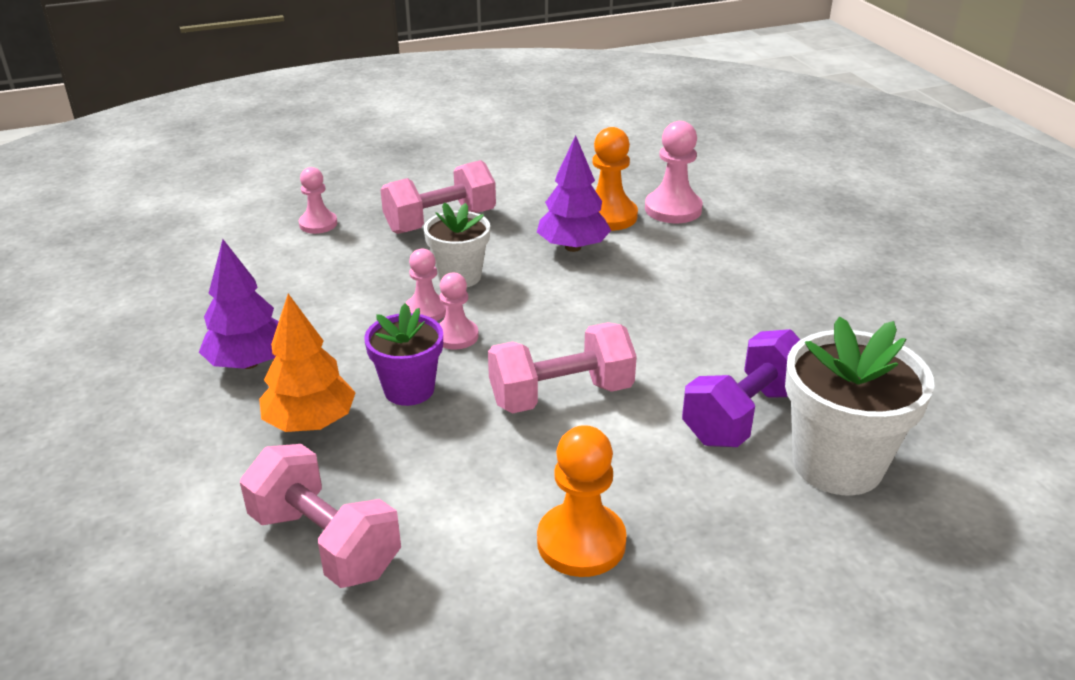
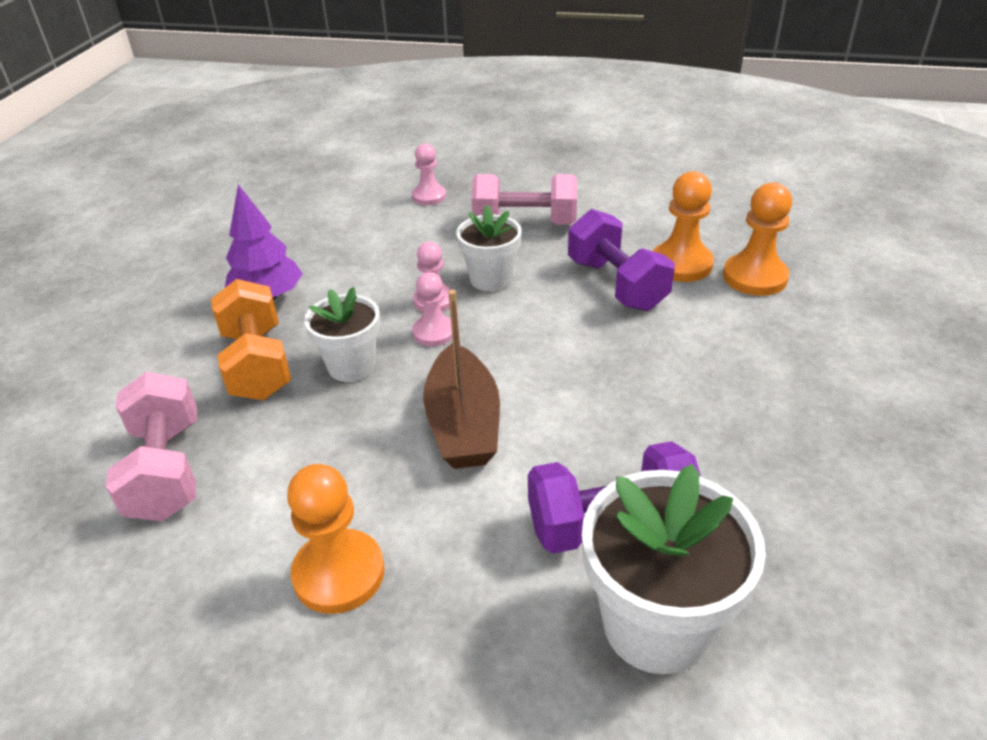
camera: 35 degrees right, 5 degrees up
orange tree [259,294,356,432] -> orange dumbbell [211,279,291,400]
purple flower pot [364,303,443,406] -> white flower pot [304,287,380,382]
pink dumbbell [488,322,637,413] -> brown boat [423,290,500,469]
purple tree [537,135,611,252] -> purple dumbbell [568,209,675,311]
pink pawn [645,121,703,223] -> orange pawn [723,183,792,296]

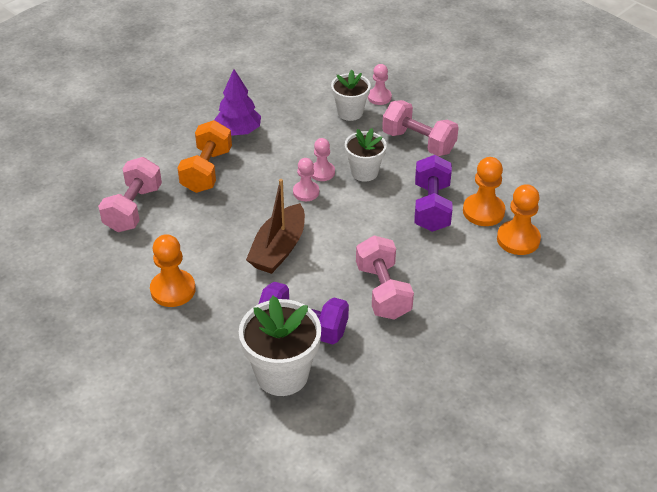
camera: 30 degrees right, 5 degrees up
white flower pot [304,287,380,382] -> white flower pot moved to [331,70,371,121]
none -> pink dumbbell [356,236,414,320]

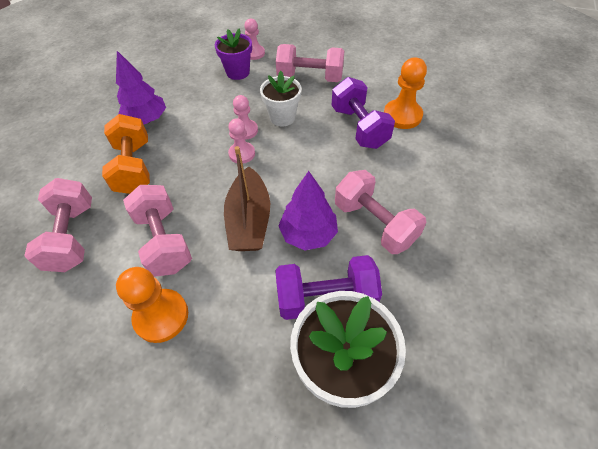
camera: 25 degrees left, 10 degrees up
white flower pot [331,70,371,121] -> purple flower pot [215,28,252,80]
orange pawn [497,184,541,255] -> none
none -> pink dumbbell [123,185,192,277]
none -> purple tree [278,171,338,251]

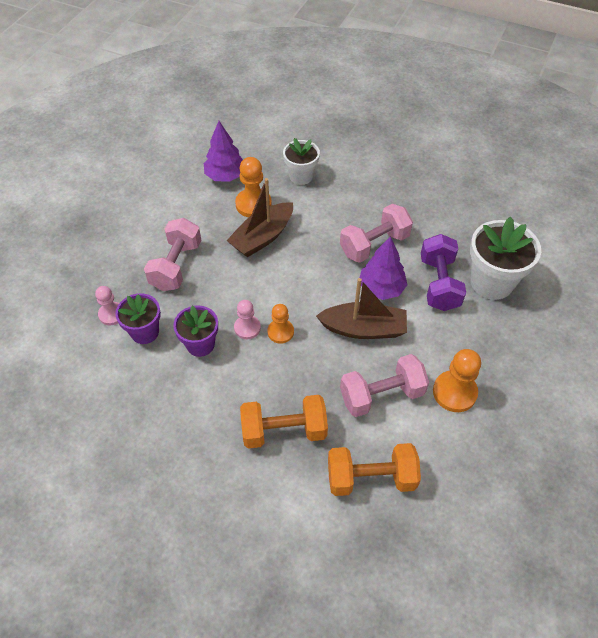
camera: 85 degrees left, 0 degrees up
pink dumbbell [24,178,92,272] -> orange dumbbell [328,443,421,496]
purple tree [116,51,166,125] -> purple tree moved to [204,121,243,182]
pink pawn [228,118,255,164] -> orange pawn [267,304,294,344]
white flower pot [260,71,302,127] -> white flower pot moved to [283,138,320,185]
purple dumbbell [332,77,395,149] -> brown boat [226,178,293,258]
none -> purple flower pot [173,305,218,357]

